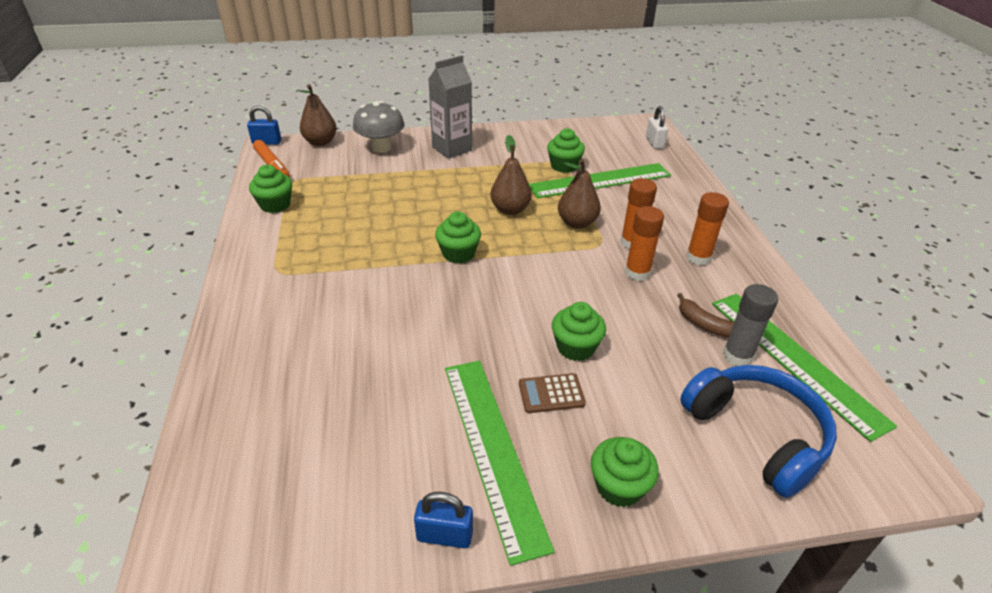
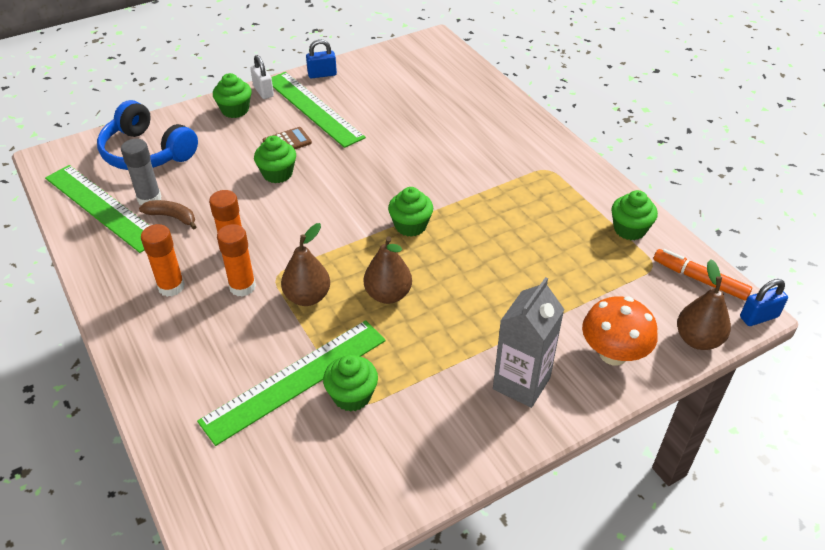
camera: 160 degrees right, 5 degrees up
grey mushroom [353,101,405,153] -> orange mushroom [582,296,658,365]
white padlock [646,106,668,149] -> white padlock moved to [250,55,274,99]

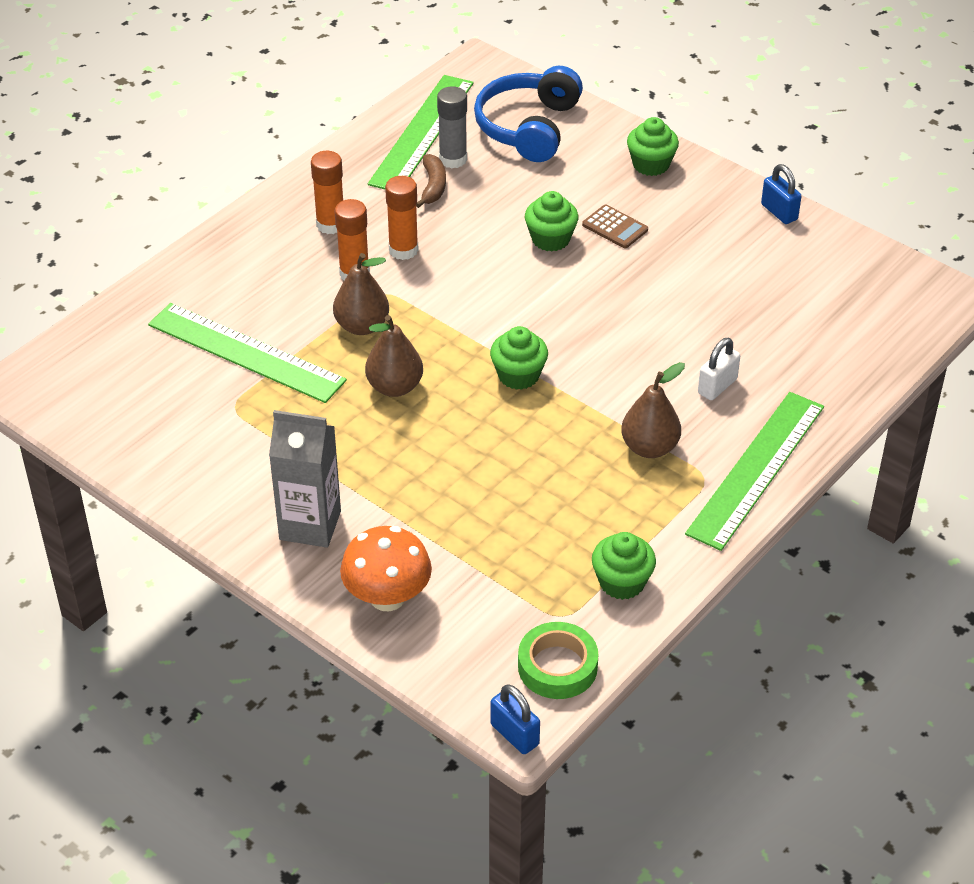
camera: 70 degrees right, 0 degrees up
white padlock [250,55,274,99] -> white padlock moved to [698,338,740,400]
green ruler [271,72,366,148] -> green ruler moved to [685,392,824,551]
green cupcake [323,355,378,412] -> none
orange marker [654,249,752,301] -> green tape [518,622,599,699]
brown pear [677,259,731,350] -> brown pear moved to [621,362,685,458]

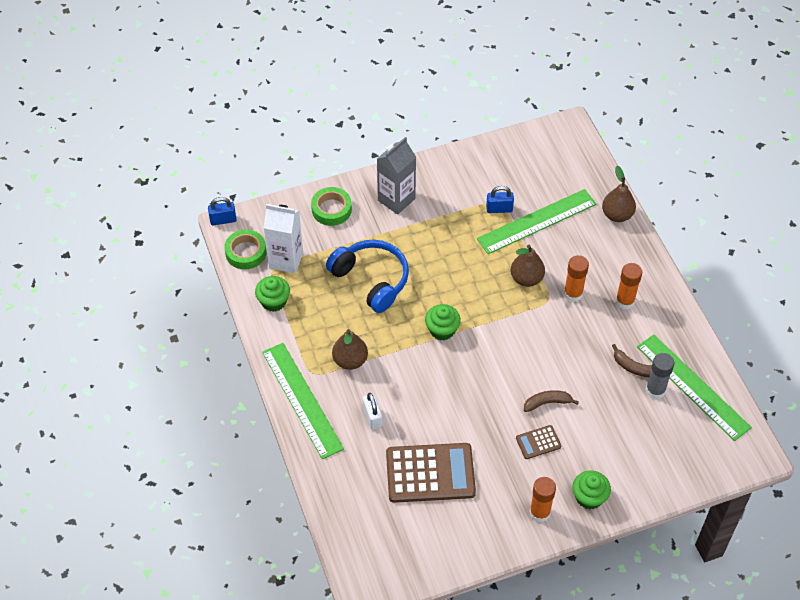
camera: 120 degrees right, 10 degrees up
orange mushroom [340,526,432,611] -> green tape [311,187,352,226]
brown pear [365,315,423,397] -> brown pear moved to [602,166,636,222]
orange glue stick [385,176,419,260] -> orange glue stick moved to [530,477,556,522]
blue headphones [474,66,583,162] -> blue headphones moved to [326,240,409,313]
green cupcake [525,191,579,252] -> brown banana [524,390,579,412]
blue padlock [761,164,801,224] -> blue padlock moved to [486,186,514,213]
none -> white carton [264,204,303,273]
none -> brown calculator [386,443,476,503]

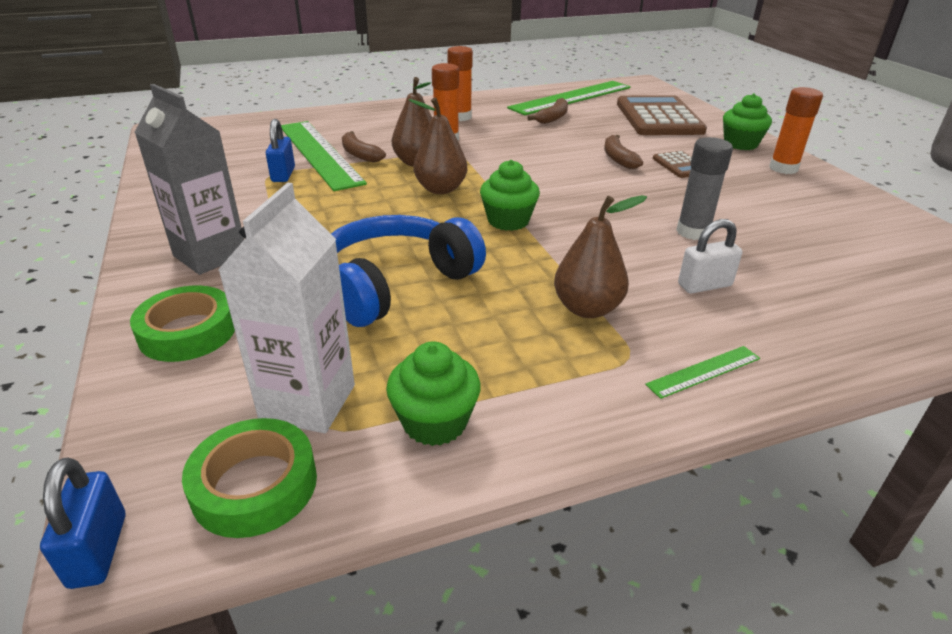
camera: 90 degrees left, 20 degrees down
green ruler [262,343,344,459] -> green ruler [645,346,760,399], size x0.42
brown calculator [386,443,476,503] -> brown calculator moved to [617,95,707,135]
brown pear [602,166,636,222] -> brown pear moved to [409,98,467,194]
grey glue stick [646,353,675,399] -> grey glue stick moved to [676,137,733,240]
none -> brown banana [342,131,386,163]

